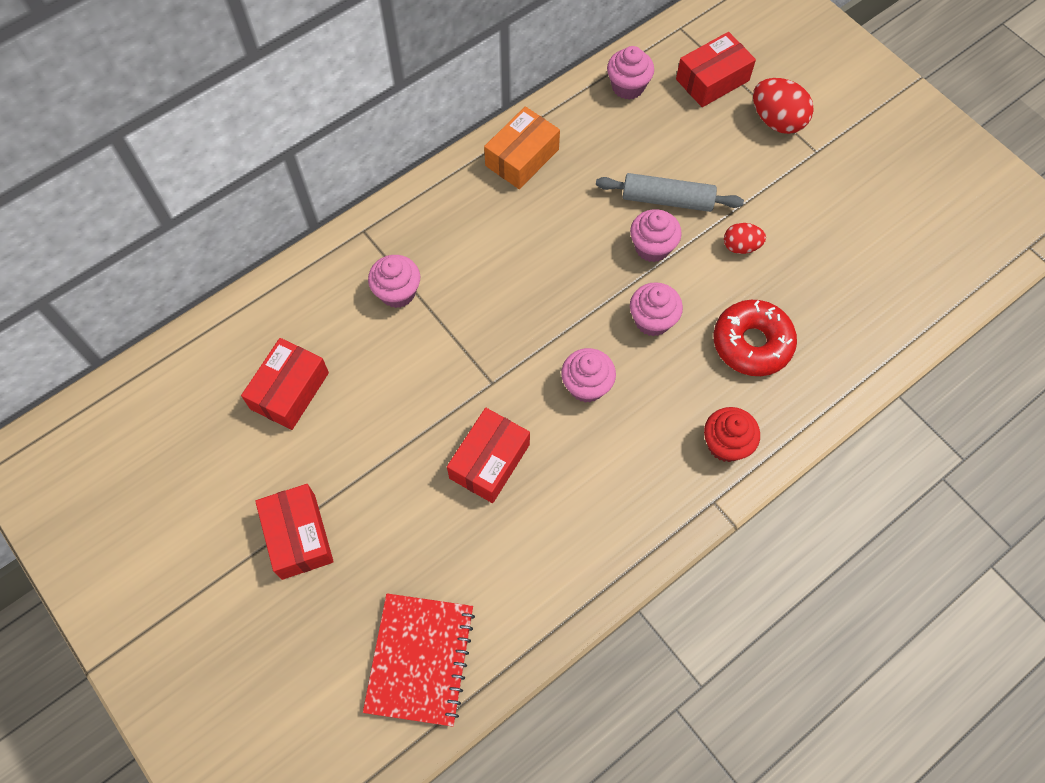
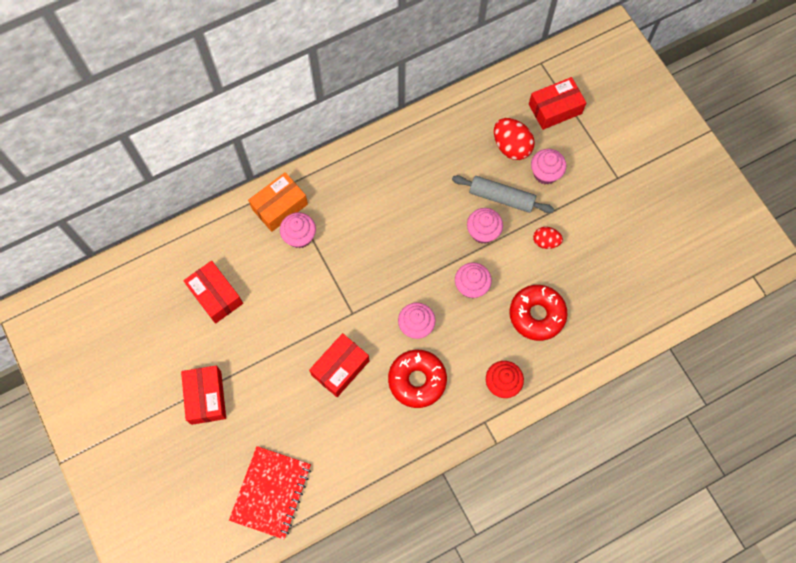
camera: 10 degrees right, 5 degrees up
red box [241,338,329,430] -> red box turned 75 degrees counterclockwise [183,261,243,324]
orange box [484,107,560,189] -> orange box moved to [248,172,308,232]
pink cupcake [607,46,654,100] -> pink cupcake moved to [531,149,566,185]
red egg [753,78,814,134] -> red egg moved to [494,118,535,160]
none -> red donut [388,350,447,408]

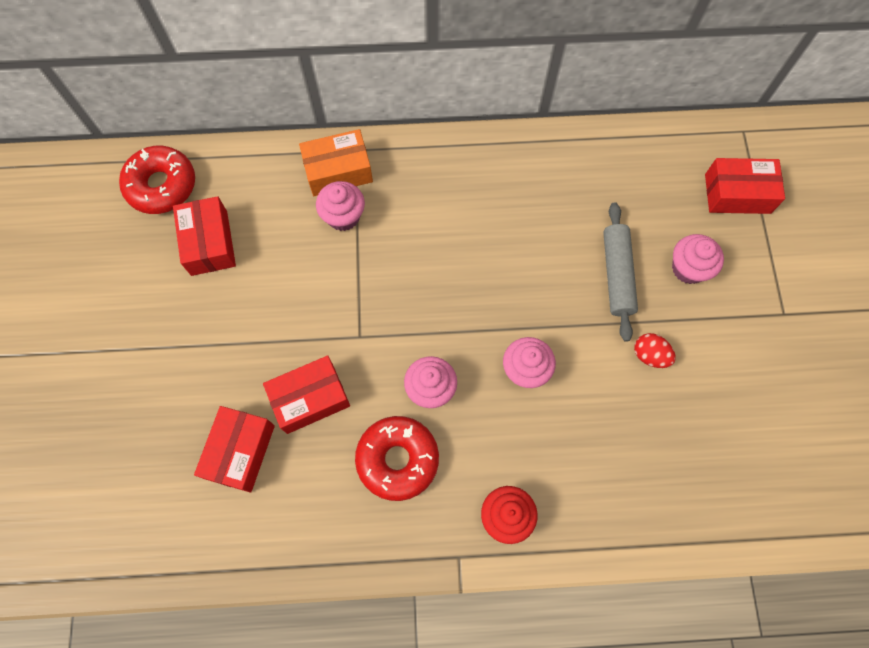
camera: 25 degrees right, 0 degrees up
red box [181,366,226,425] -> red box moved to [194,406,275,493]
red notebook [229,446,311,540] -> none
grey rolling pin [452,175,554,213] -> grey rolling pin turned 45 degrees clockwise [603,202,638,342]
pink cupcake [467,208,503,243] -> none
red egg [494,118,535,160] -> none
red donut [509,285,568,341] -> red donut moved to [119,146,195,214]

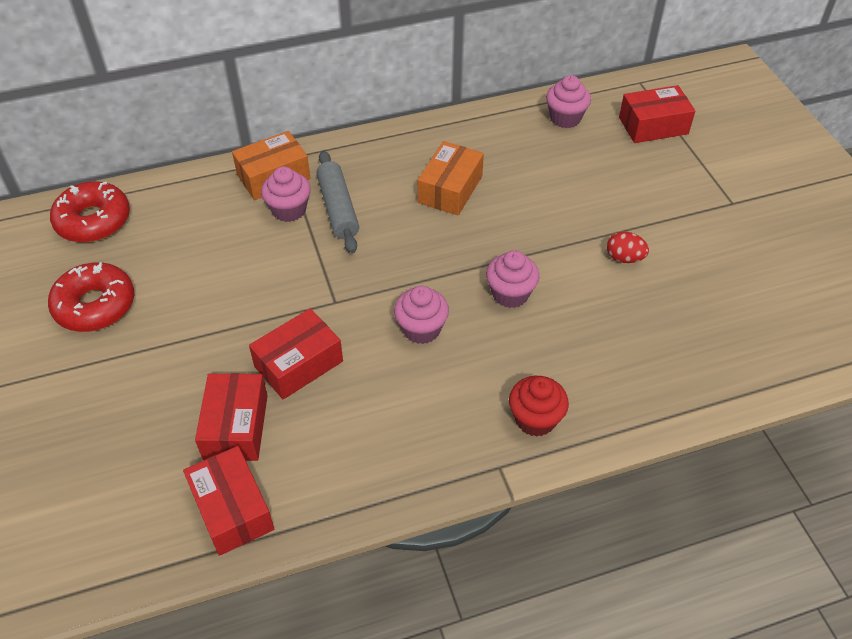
camera: 15 degrees left, 20 degrees down
red box [173,196,236,276] -> red box moved to [183,446,274,556]
red donut [355,416,439,501] -> red donut moved to [48,262,134,332]
grey rolling pin [603,202,638,342] -> grey rolling pin moved to [316,151,359,253]
pink cupcake [672,234,724,284] -> pink cupcake moved to [546,75,591,128]
none -> orange box [418,141,484,216]

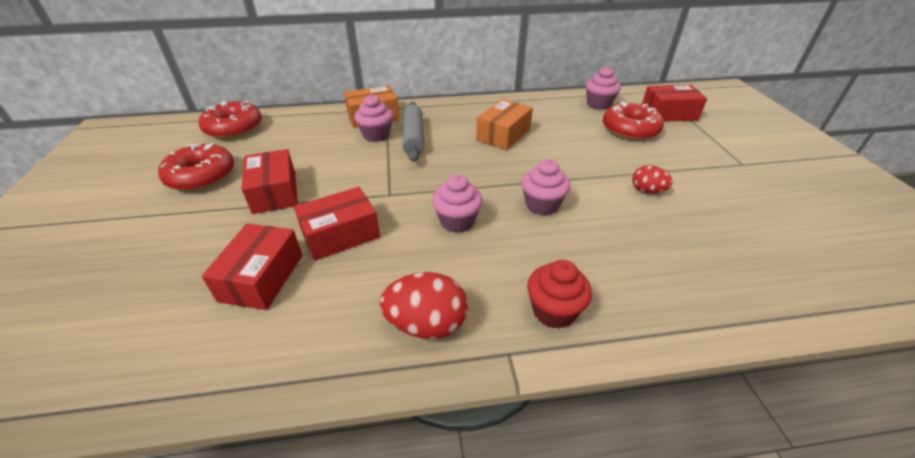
camera: 10 degrees right, 10 degrees down
red box [183,446,274,556] -> red box moved to [242,149,298,214]
none -> red egg [380,272,468,339]
none -> red donut [603,101,664,141]

